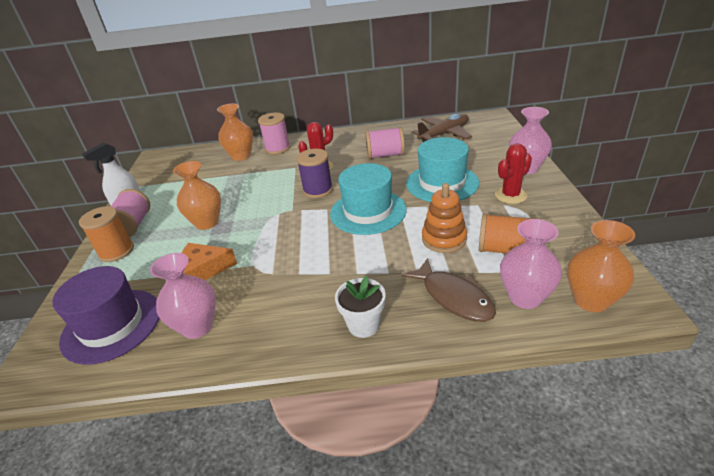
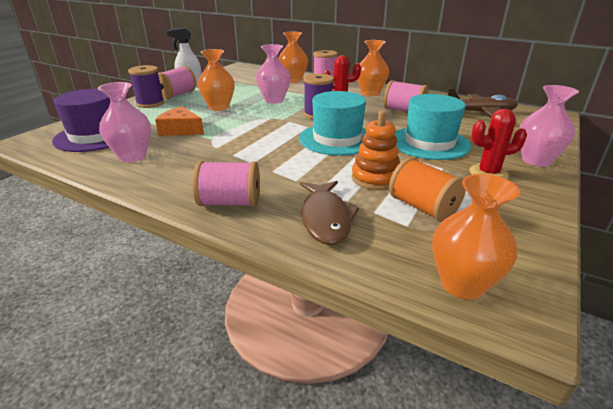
camera: 30 degrees right, 5 degrees down
orange spool [79,206,134,262] -> purple spool [128,65,164,108]
white flower pot [335,276,386,338] -> pink spool [193,161,260,207]
pink vase [500,219,562,309] -> pink vase moved to [256,44,291,104]
none -> orange vase [357,40,389,96]

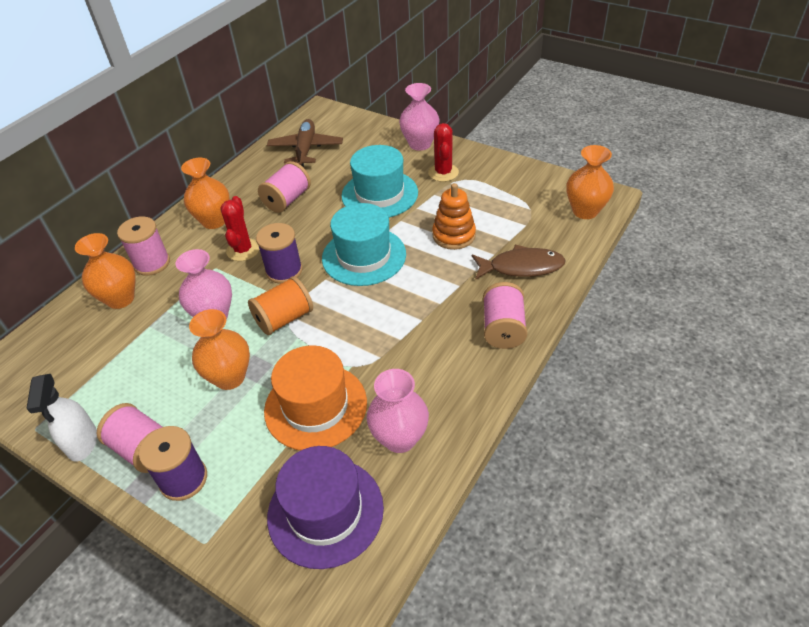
camera: 85 degrees left, 15 degrees up
orange cheese [155,106,204,136] -> orange hat [264,345,367,450]
orange spool [389,157,466,222] -> orange spool moved to [248,276,313,335]

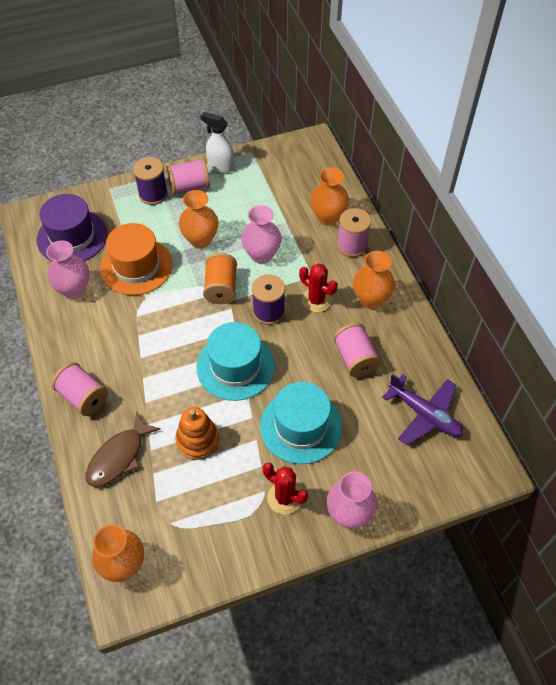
camera: 125 degrees right, 10 degrees up
brown plane [267,119,343,167] -> purple plane [382,374,463,445]

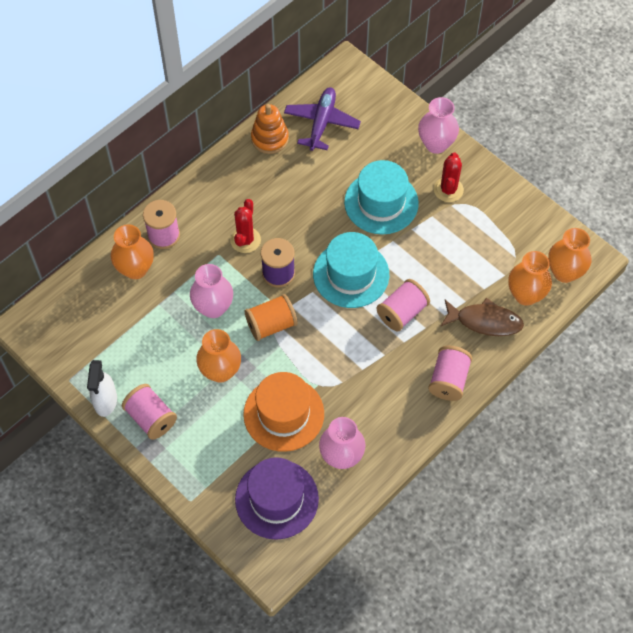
camera: 115 degrees left, 5 degrees up
purple spool [133,157,168,205] -> none
orange stacking toy [176,407,219,460] -> orange stacking toy moved to [251,104,289,154]
pink spool [333,323,381,377] -> pink spool moved to [377,279,430,332]
orange vase [353,251,395,309] -> orange vase moved to [508,251,552,305]

